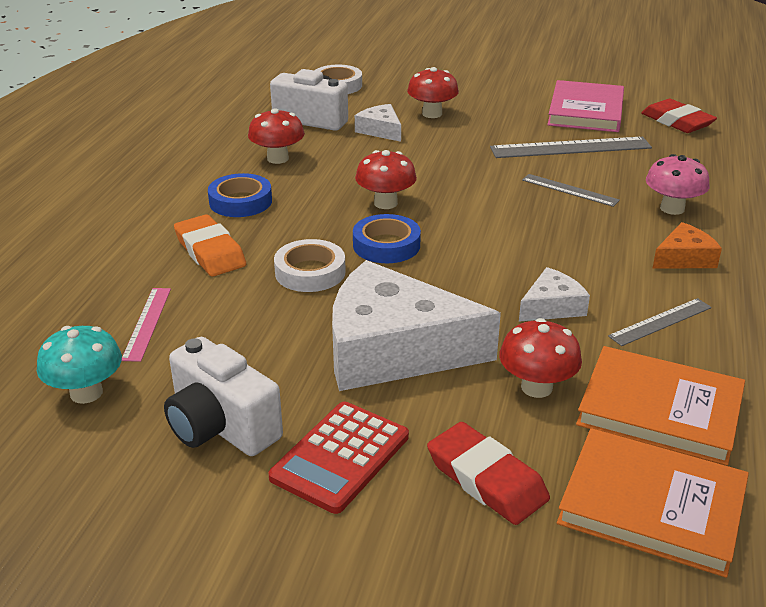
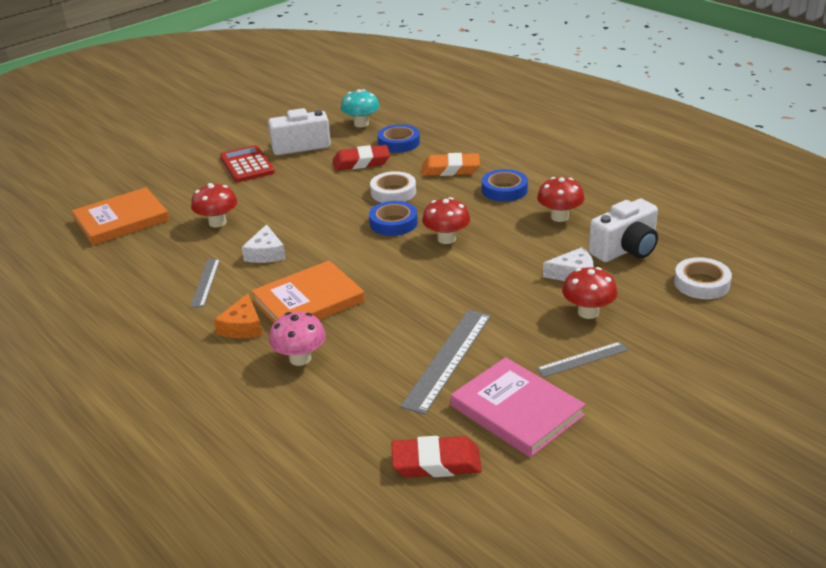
camera: 125 degrees right, 0 degrees up
pink ruler [122,288,171,362] -> blue tape [378,124,420,153]
white cheese [332,260,501,391] -> none
red eraser [427,422,550,525] -> red eraser moved to [333,145,390,171]
grey ruler [522,174,620,207] -> grey ruler moved to [536,342,628,377]
orange book [576,346,745,466] -> orange book moved to [251,260,365,323]

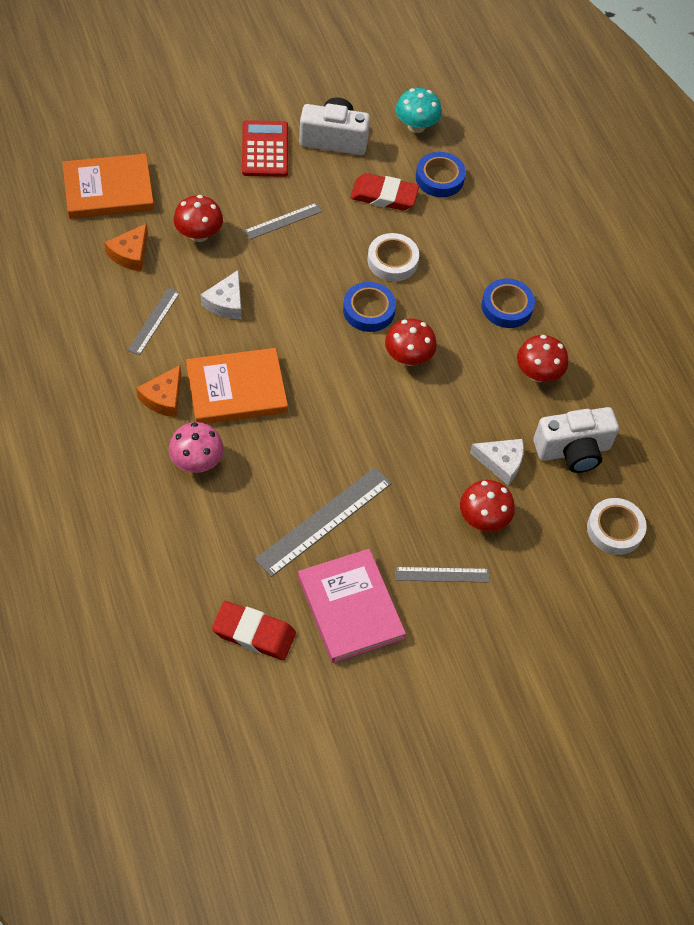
camera: 15 degrees right, 25 degrees up
orange eraser [422,153,480,176] -> none
none -> orange cheese [104,223,148,271]
none -> grey ruler [244,203,322,240]

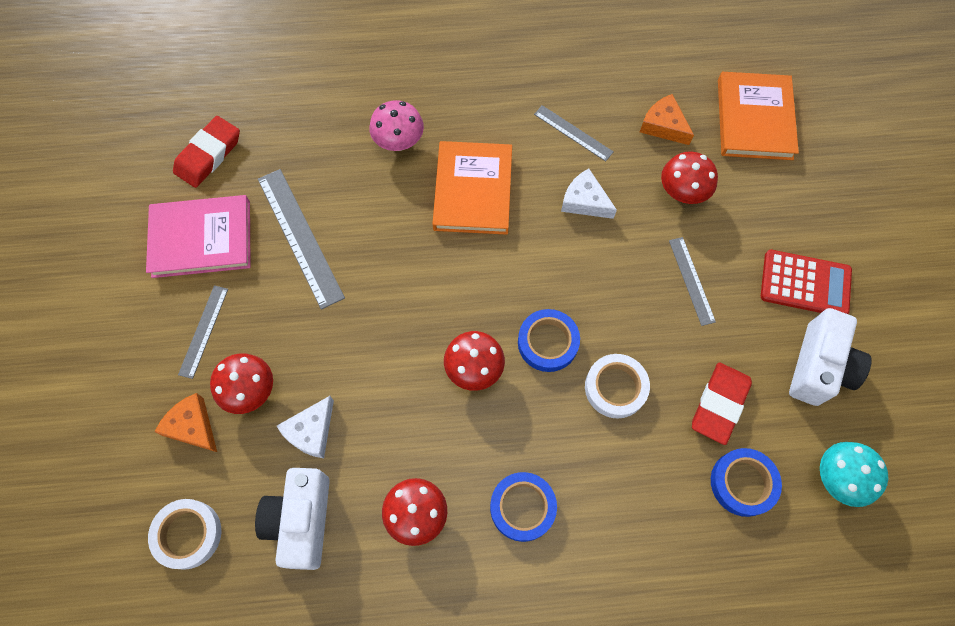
camera: 110 degrees right, 10 degrees up
orange cheese [136,365,181,417] -> orange cheese moved to [155,393,217,452]

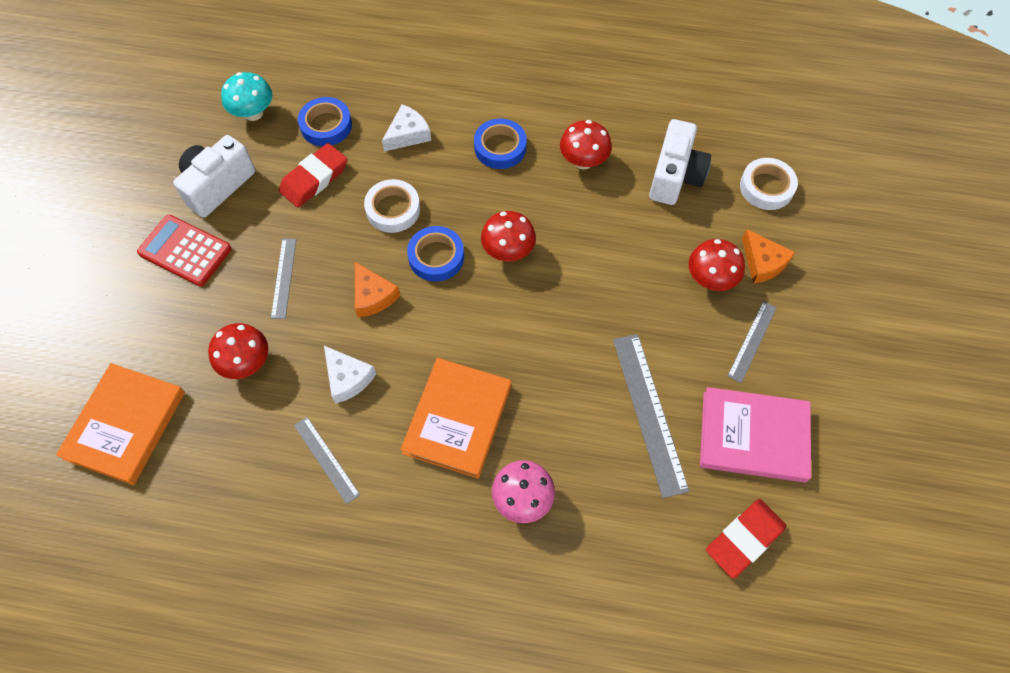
camera: 165 degrees left, 5 degrees down
white cheese [277,396,334,458] -> white cheese moved to [382,104,431,151]
orange cheese [640,94,694,145] -> orange cheese moved to [355,262,400,317]

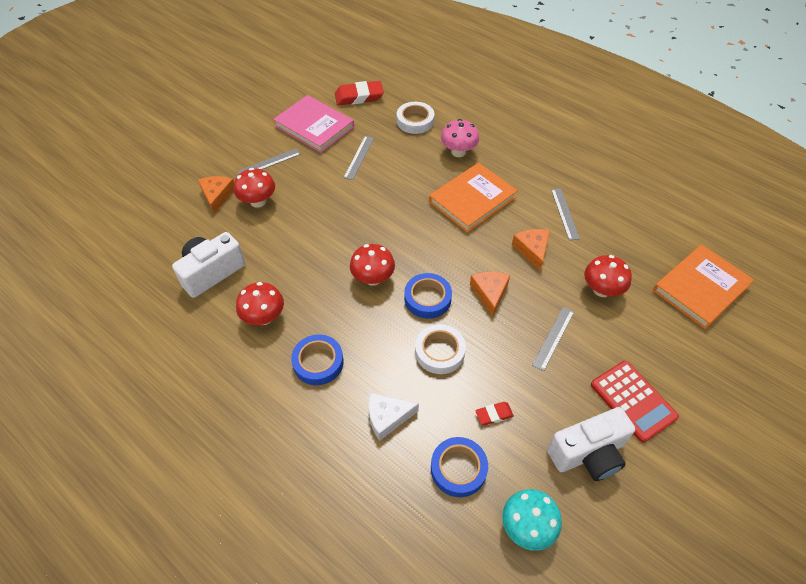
camera: 150 degrees left, 10 degrees down
red eraser [279,143,348,208] -> red eraser [475,402,514,425], size x0.52
white cheese [324,346,376,404] -> orange cheese [512,229,550,270]
grey ruler [613,334,690,498] -> grey ruler [343,136,374,180], size x0.58
white tape [740,158,798,210] -> white tape moved to [397,102,434,134]

